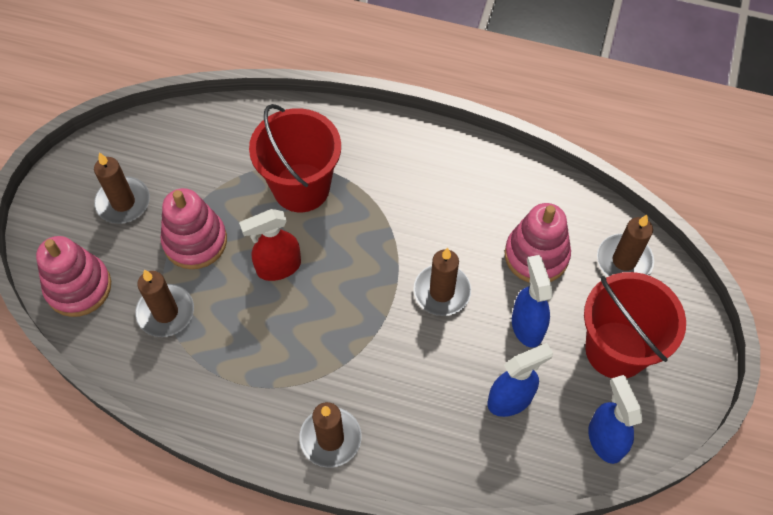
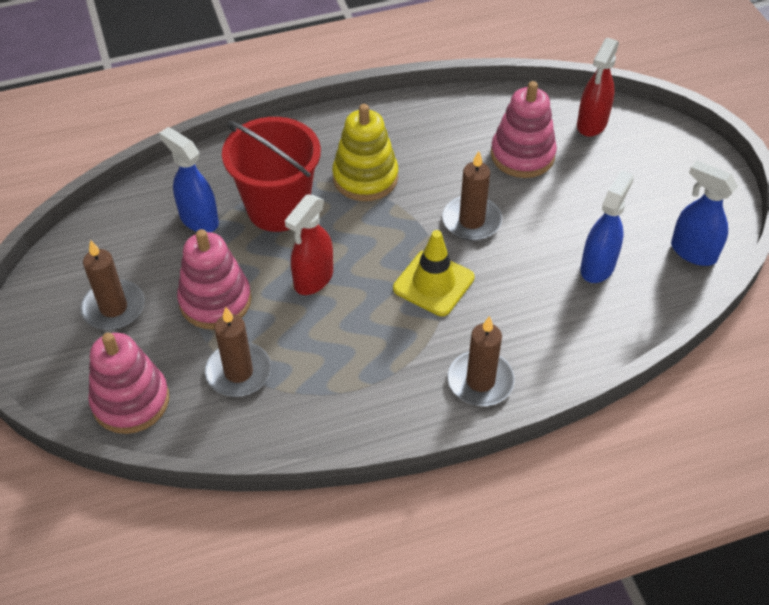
camera: 35 degrees left, 10 degrees down
blue spray bottle [512,255,553,348] -> blue spray bottle moved to [159,127,219,232]
red bucket [584,272,686,378] -> none
brown candle [597,215,654,277] -> red spray bottle [577,38,619,137]
none -> yellow stacking toy [332,104,398,201]
none -> yellow traffic cone [393,230,474,316]

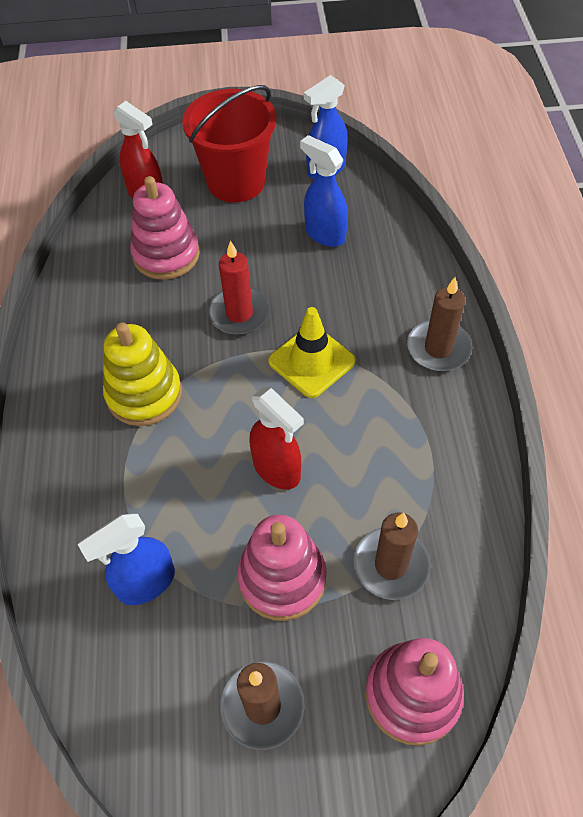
camera: 75 degrees left, 5 degrees up
red bucket [222,117,321,232] -> red bucket moved to [182,85,277,202]
brown candle [442,151,502,241] -> red candle [208,240,270,335]

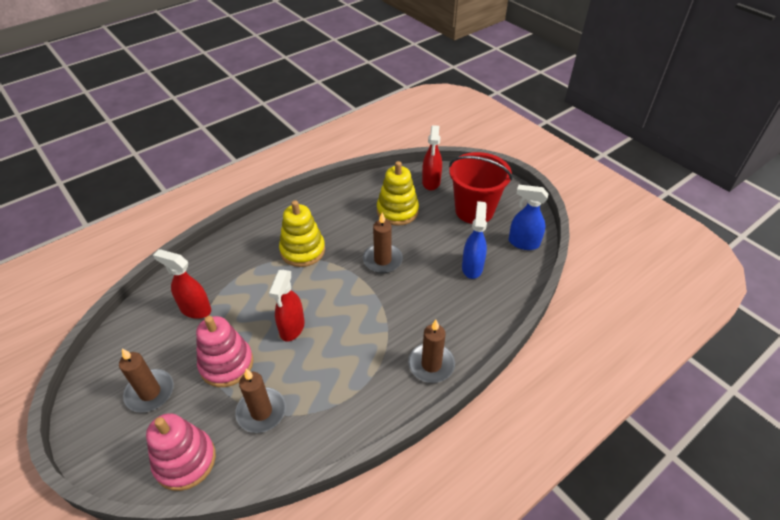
camera: 55 degrees right, 10 degrees down
blue spray bottle [77,514,175,605] -> red spray bottle [153,249,211,319]
pink stacking toy [130,176,200,280] -> yellow stacking toy [377,161,419,226]
red candle [208,240,270,335] -> brown candle [363,212,403,273]
yellow traffic cone [268,307,356,398] -> none

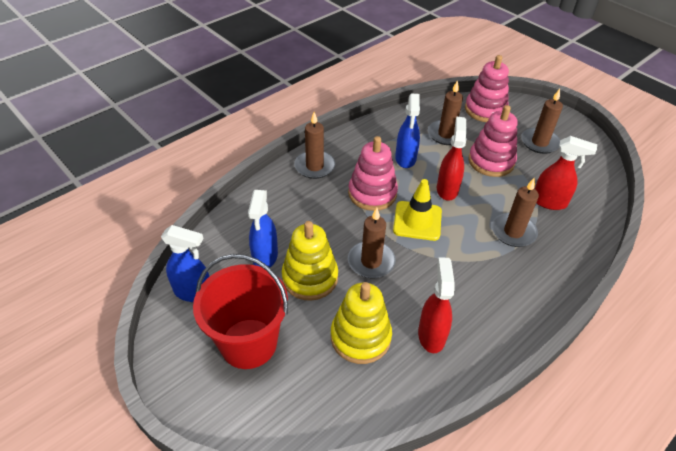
camera: 175 degrees right, 0 degrees up
yellow stacking toy [279,200,325,267] -> yellow stacking toy moved to [282,221,338,301]
red spray bottle [422,125,442,191] -> red spray bottle moved to [418,257,455,353]
none -> pink stacking toy [348,136,398,211]
none -> yellow traffic cone [393,179,442,241]
none -> blue spray bottle [395,93,420,168]
none -> brown candle [492,178,539,247]

